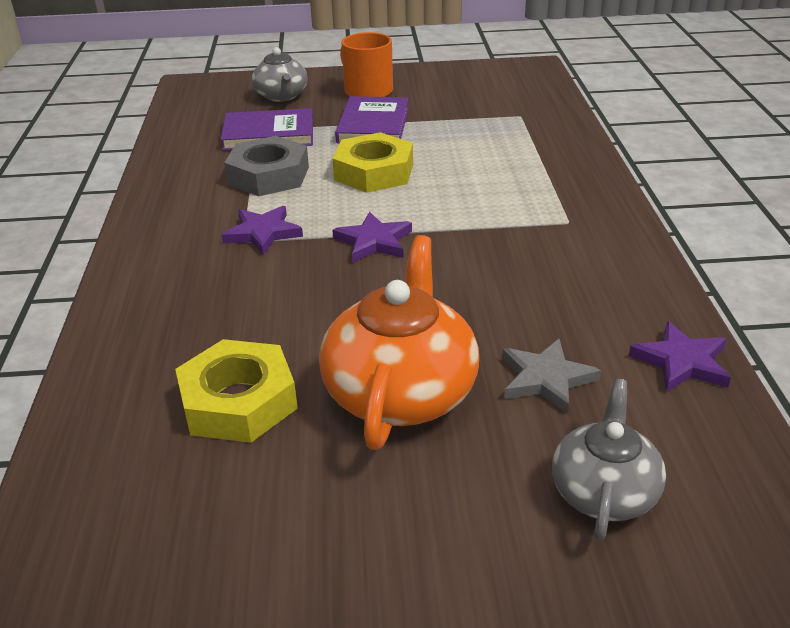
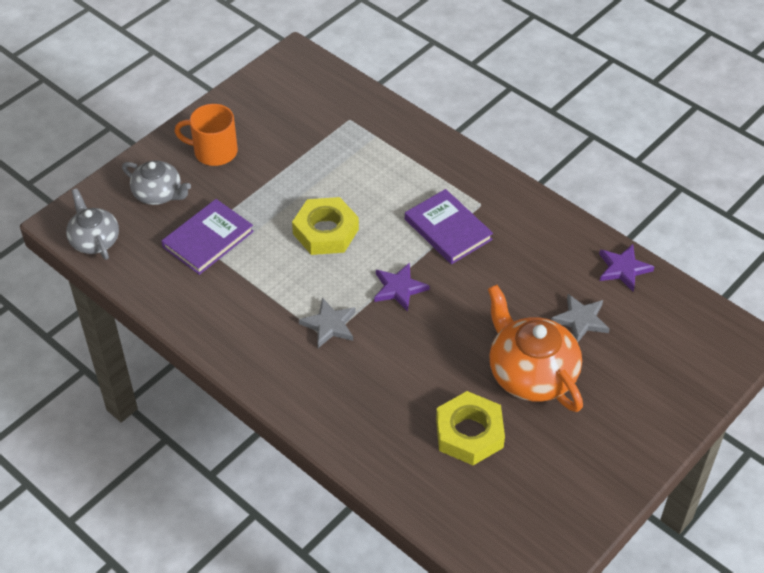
camera: 45 degrees left, 15 degrees up
purple star [222,206,303,255] -> grey star [299,298,356,348]
grey nut [224,136,309,196] -> none
purple book [335,96,409,143] -> purple book moved to [405,189,493,264]
grey teapot [552,379,666,540] -> grey teapot moved to [66,188,119,260]

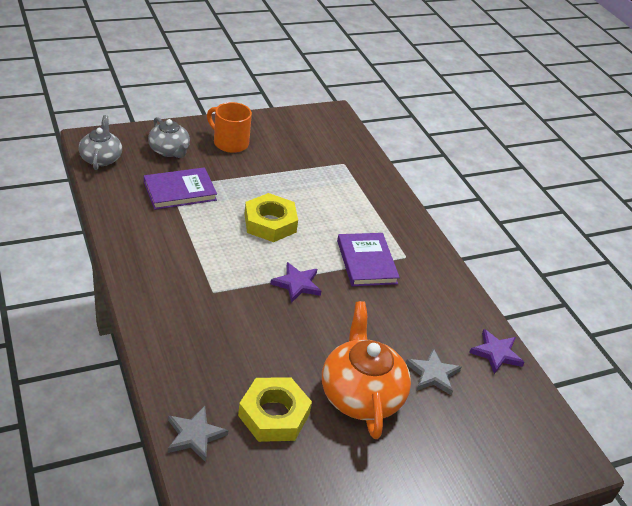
camera: 20 degrees right, 10 degrees down
grey star [299,298,356,348] -> grey star moved to [168,406,228,462]

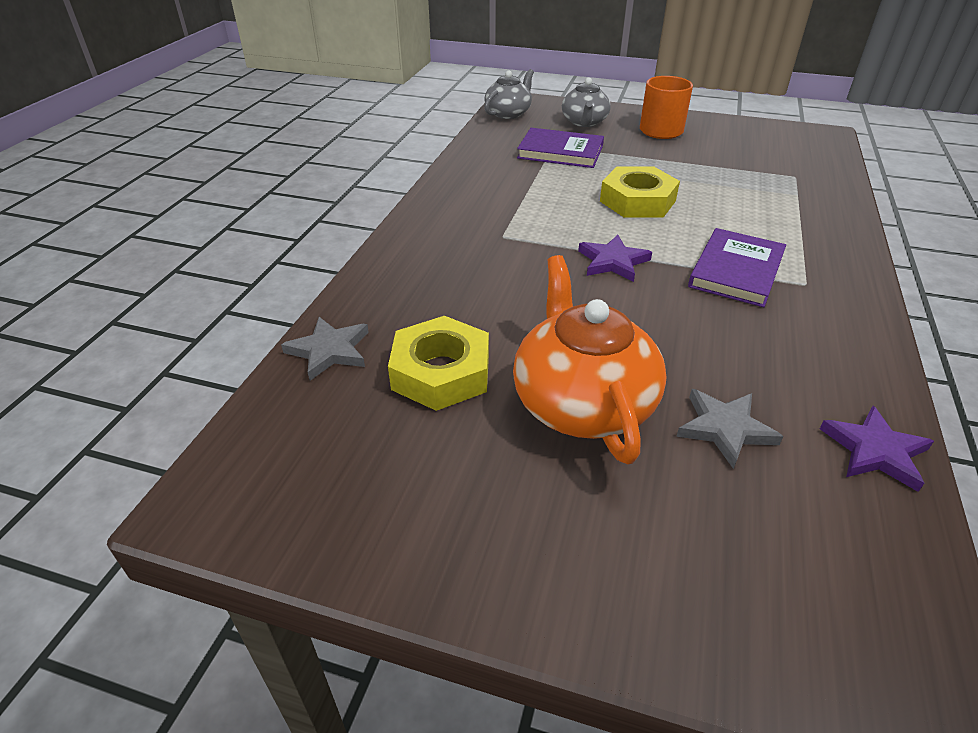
camera: 45 degrees right, 0 degrees up
orange teapot [322,301,411,439] -> orange teapot turned 45 degrees counterclockwise [513,255,667,464]

